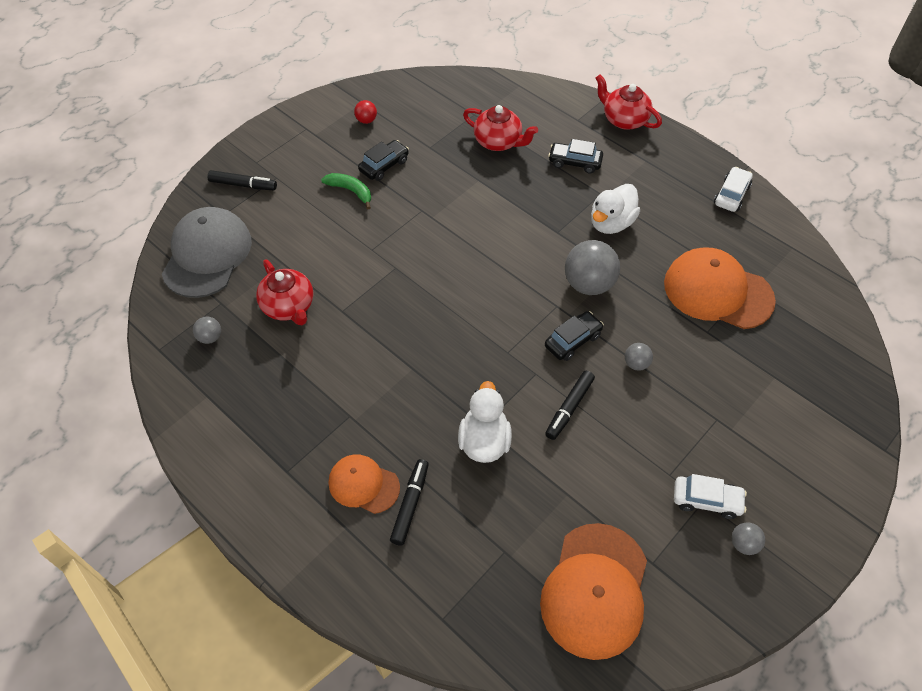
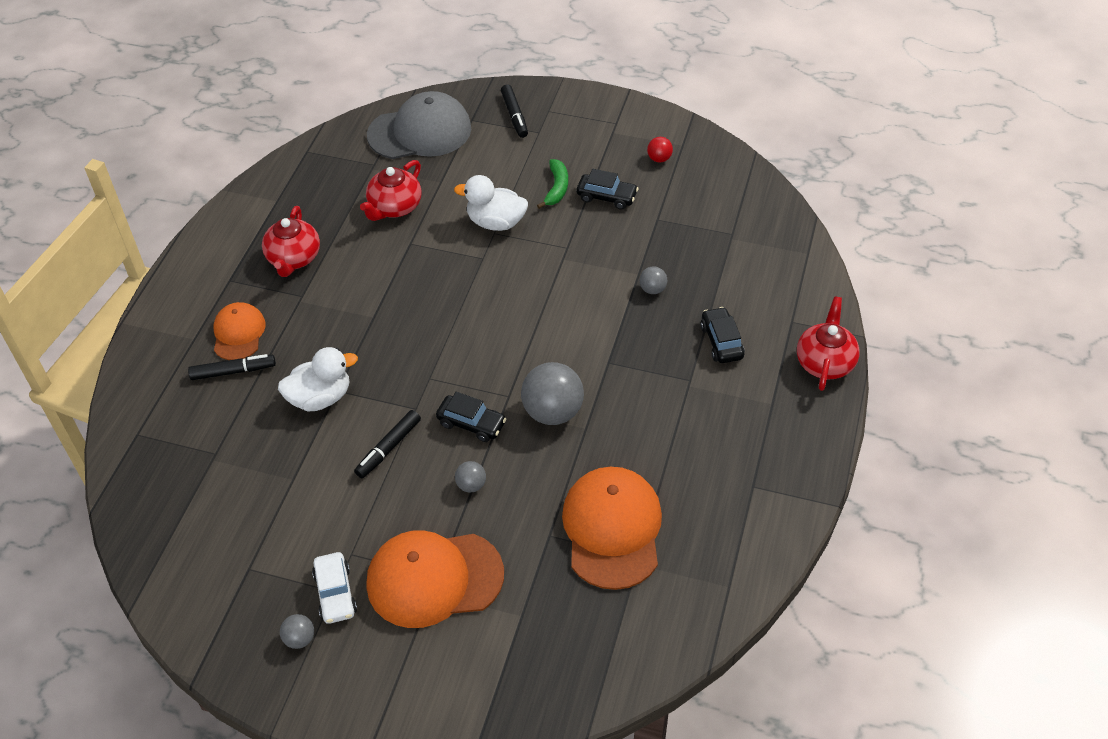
camera: 65 degrees right, 5 degrees down
grey ball [193,317,221,344] -> grey ball moved to [640,267,667,294]
red teapot [463,105,538,151] -> red teapot moved to [262,206,320,277]
orange cap [540,523,647,660] -> orange cap moved to [367,530,504,628]
black marker [545,371,595,440] -> black marker turned 60 degrees counterclockwise [354,410,421,478]
white duck [591,184,640,234] -> white duck moved to [454,175,528,231]
white car [714,167,753,212] -> none

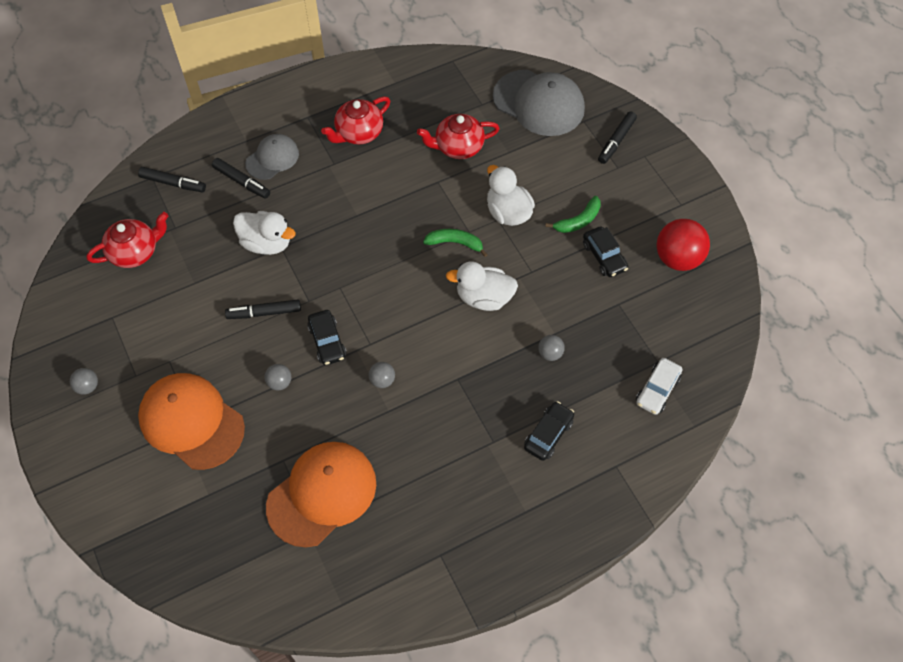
camera: 45 degrees right, 10 degrees up
orange cap [214,302,266,360] -> grey cap [245,134,299,180]
white car [312,552,357,624] -> white car moved to [636,358,683,415]
grey ball [521,362,584,425] -> grey ball [369,362,395,388], size x0.48
red ball [647,137,673,163] -> red ball [656,219,710,271], size x2.07
red teapot [797,297,860,391] -> red teapot moved to [87,212,168,268]
none -> black marker [138,167,206,192]
none -> green banana [423,229,488,257]
none -> white duck [446,261,518,311]

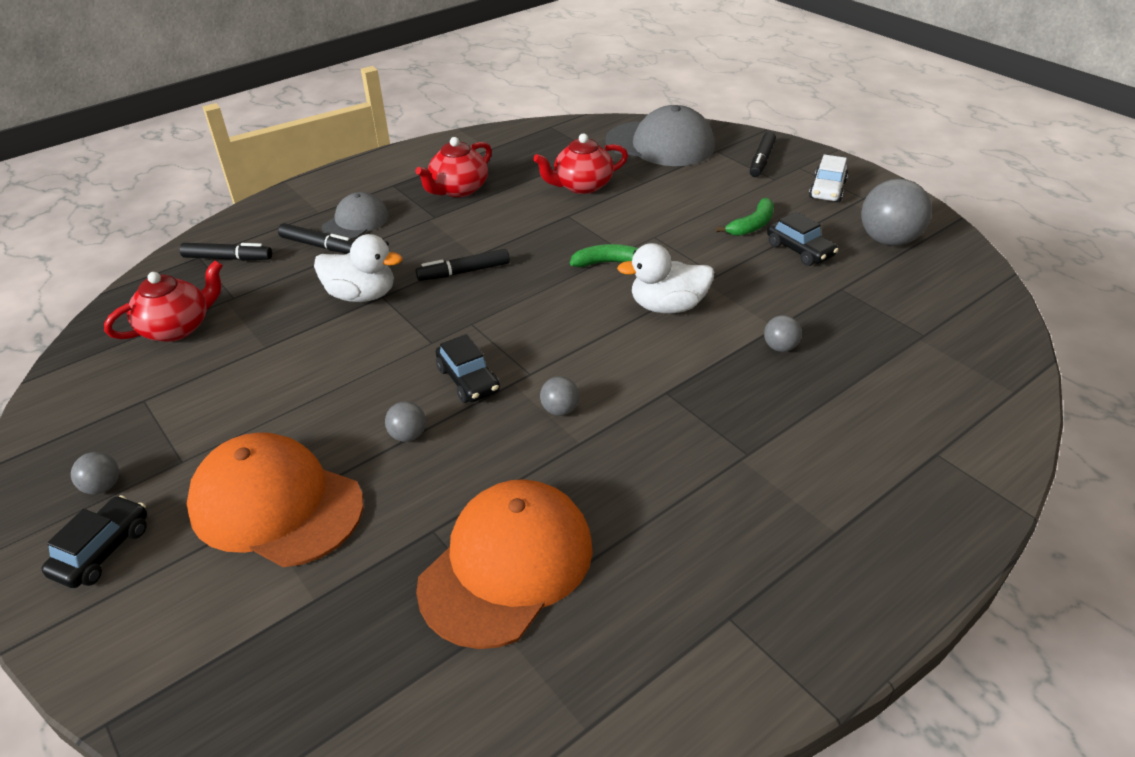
camera: 10 degrees left, 20 degrees down
black marker [225,299,301,319] -> black marker moved to [416,249,510,281]
white duck [487,165,535,226] -> none
black car [524,401,574,461] -> black car moved to [41,495,147,588]
white car [636,358,683,415] -> white car moved to [809,155,848,202]
red ball [656,219,710,271] -> grey ball [861,179,932,246]

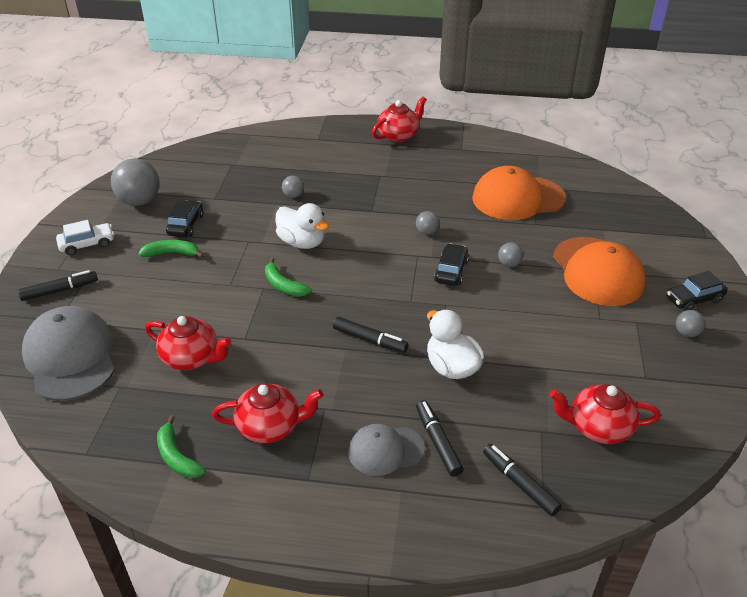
camera: 135 degrees left, 0 degrees up
none -> green banana [157,415,206,478]
none -> red teapot [372,97,427,142]

